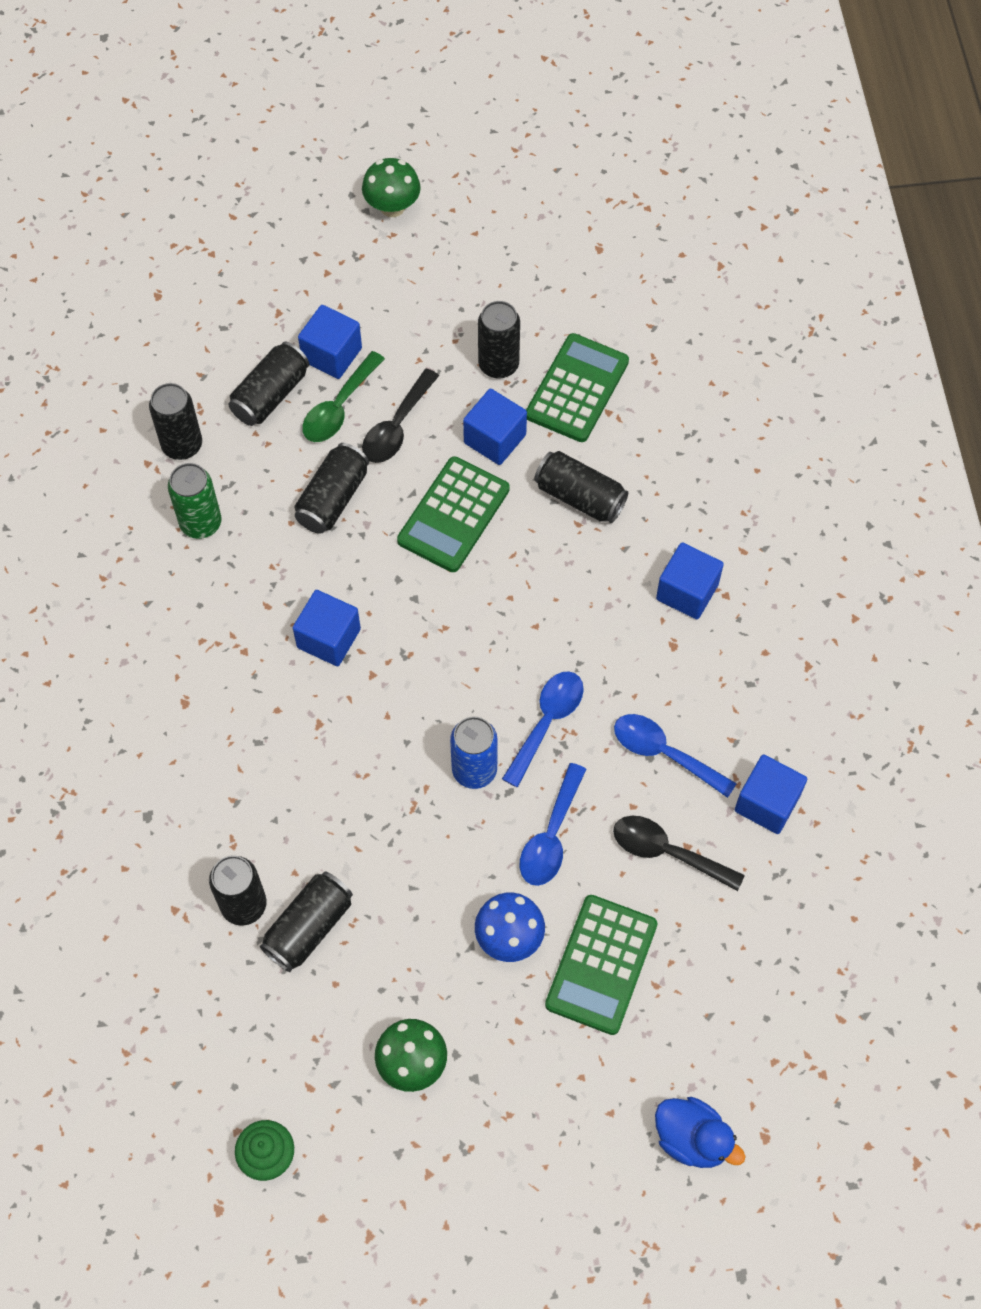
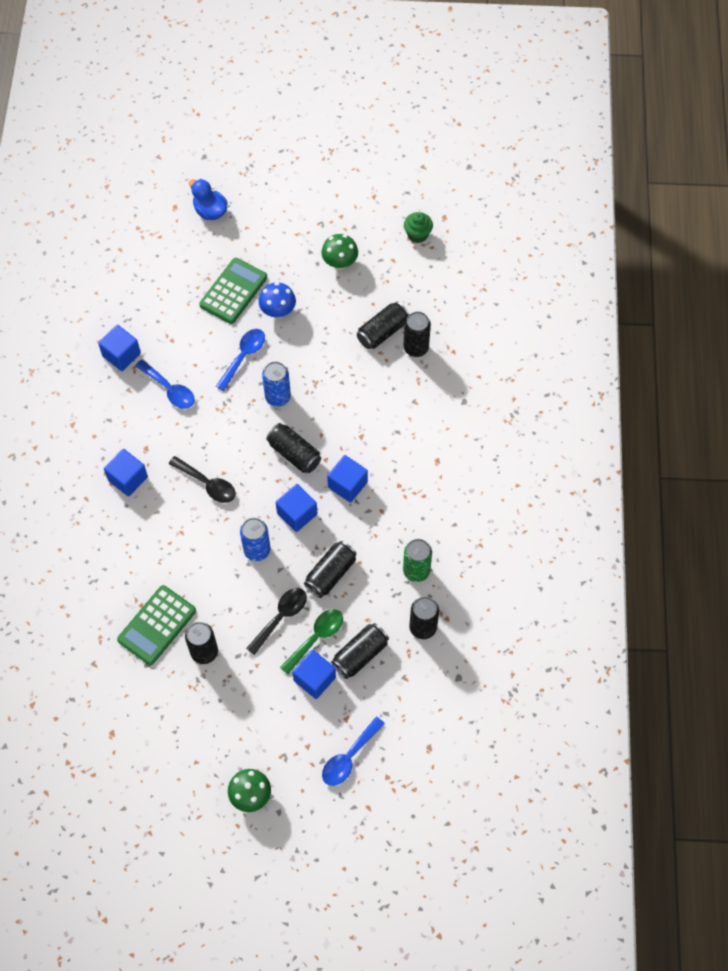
camera: 170 degrees left, 0 degrees up
green calculator [397,456,510,572] -> blue can [240,518,270,561]
blue cube [463,389,527,465] -> blue cube moved to [276,484,317,532]
blue spoon [502,671,584,788] -> blue spoon moved to [322,717,385,786]
black can [534,451,628,523] -> black can moved to [266,423,321,473]
black spoon [613,816,744,891] -> black spoon moved to [169,456,236,503]

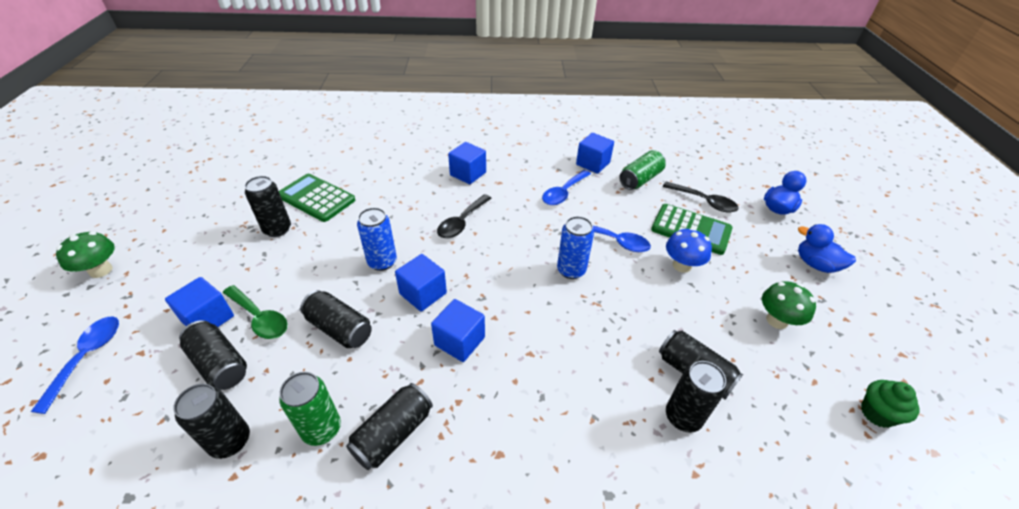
camera: 85 degrees right, 20 degrees down
black spoon [246,588,307,655] -> black spoon moved to [663,182,739,213]
black can [266,423,321,473] -> black can moved to [346,383,433,470]
blue spoon [322,717,385,786] -> blue spoon turned 60 degrees clockwise [31,317,119,414]
none -> green can [619,150,666,190]
none -> blue duck [798,224,856,273]

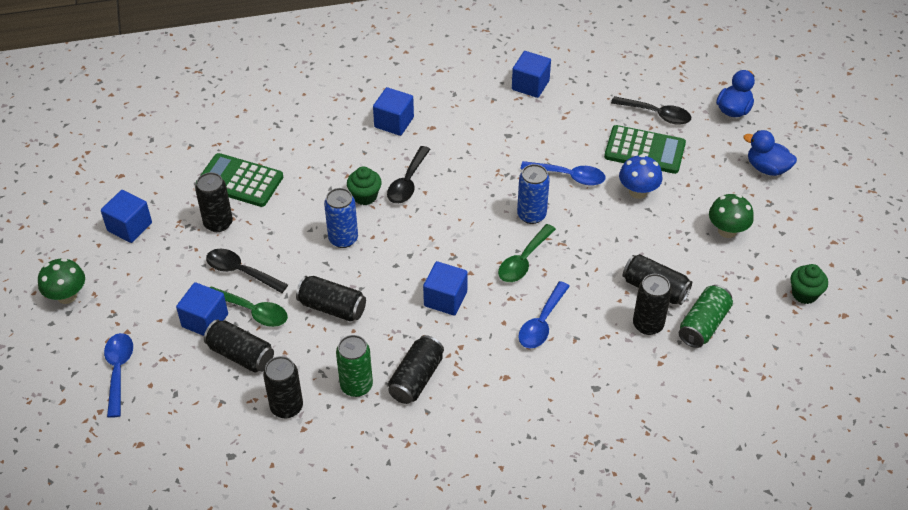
camera: 10 degrees left, 5 degrees up
blue cube [395,254,447,312] -> blue cube moved to [101,190,152,243]
blue spoon [542,170,591,205] -> blue spoon moved to [518,281,570,348]
green can [619,150,666,190] -> green can moved to [679,285,733,348]
none -> black spoon [206,248,288,293]
none -> green cupcake [347,166,382,205]
none -> green spoon [498,224,556,282]

